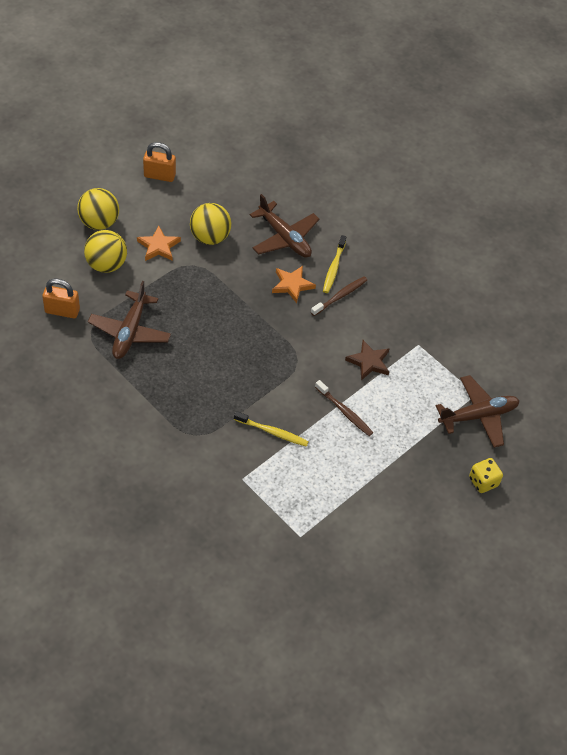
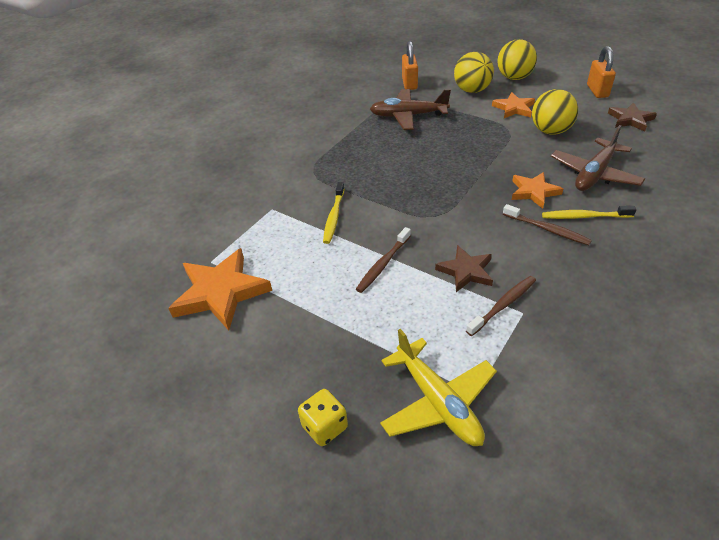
camera: 85 degrees right, 10 degrees down
brown plane [436,375,520,448] -> yellow plane [380,329,497,446]
none -> orange star [168,248,272,330]
none -> brown toothbrush [466,276,536,336]
none -> brown star [608,103,657,132]

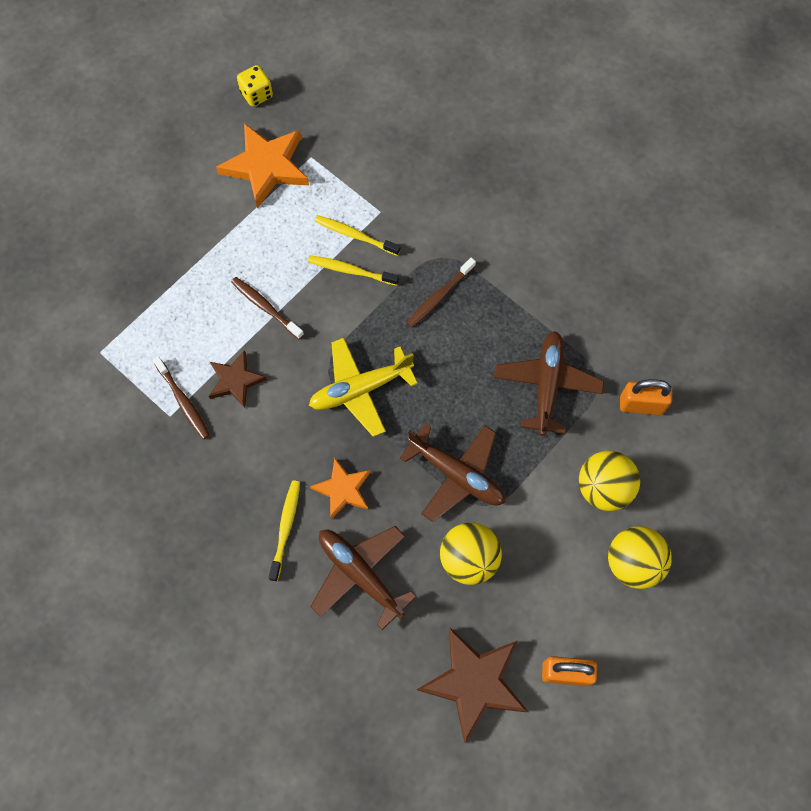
camera: 95 degrees right, 25 degrees up
yellow dice [298,389,348,446] -> yellow dice moved to [237,65,273,107]
yellow plane [380,329,497,446] -> yellow plane moved to [309,338,418,437]
orange star [492,92,535,118] -> none
brown toothbrush [503,204,592,245] -> brown toothbrush moved to [406,258,476,328]
brown star [608,103,657,132] -> brown star [417,628,528,743], size x1.68
none -> yellow toothbrush [315,215,400,256]
none -> brown plane [400,423,505,522]

